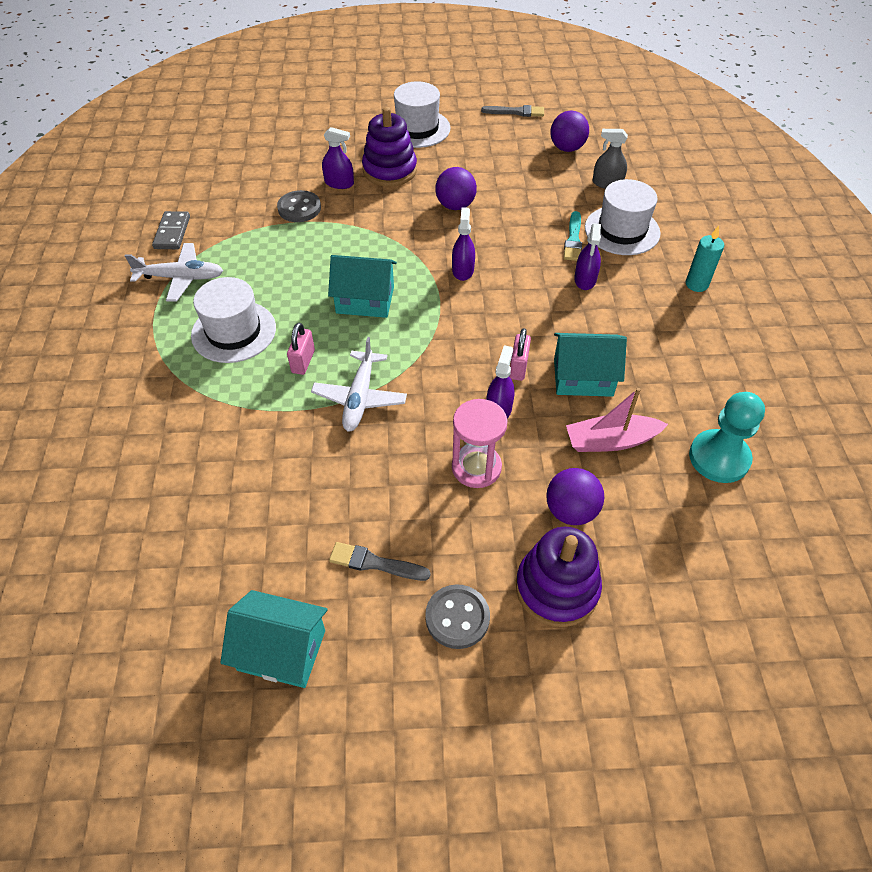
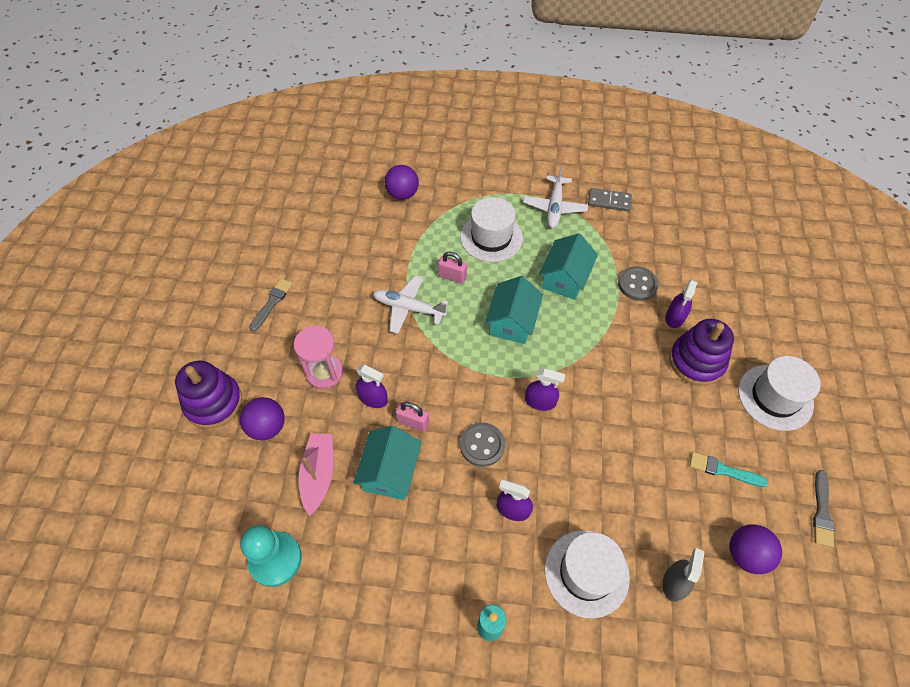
camera: 100 degrees right, 5 degrees up
turquoise house [220,590,328,688] -> turquoise house moved to [539,233,598,300]
grey button [425,584,490,649] -> grey button moved to [460,422,505,467]
purple ball [435,167,477,210] -> purple ball moved to [385,165,419,200]
turquoise brush [564,211,582,261] -> turquoise brush moved to [689,452,768,487]

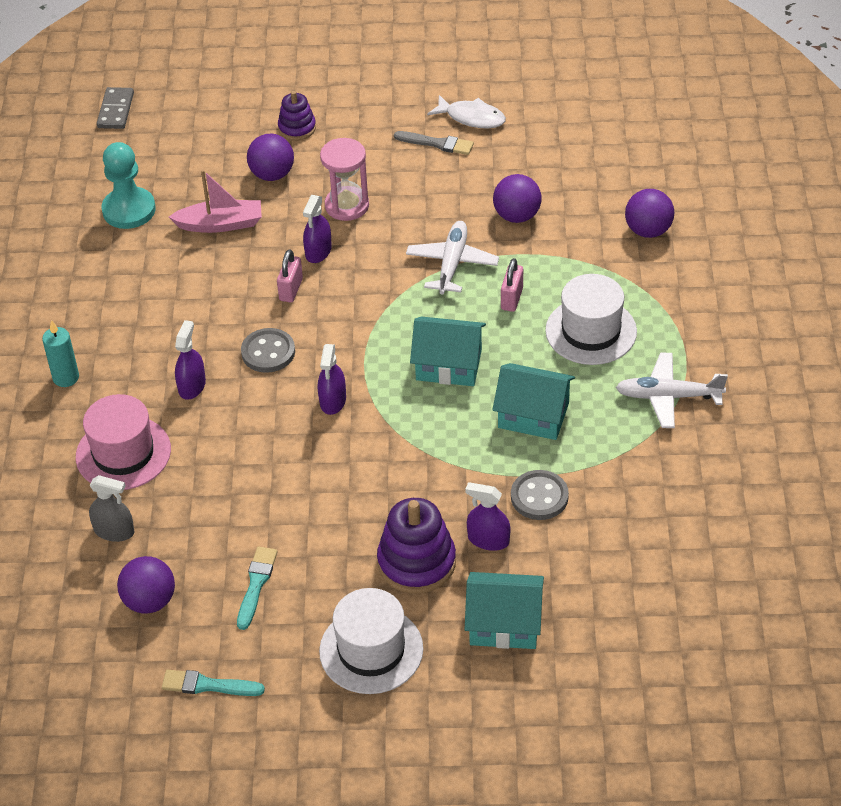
camera: 85 degrees right, 10 degrees down
purple stacking toy [175,361,242,429] -> purple stacking toy [278,91,316,140], size x0.59
turquoise house [353,426,421,500] -> turquoise house moved to [465,572,544,649]
white hat [545,530,630,618] -> pink hat [76,394,171,490]
grey domino [588,188,632,212] -> grey domino moved to [97,87,134,129]
grey brush [813,470,834,547] -> turquoise brush [162,670,265,696]
none -> white fish [427,95,506,129]
none -> purple ball [493,174,541,223]

